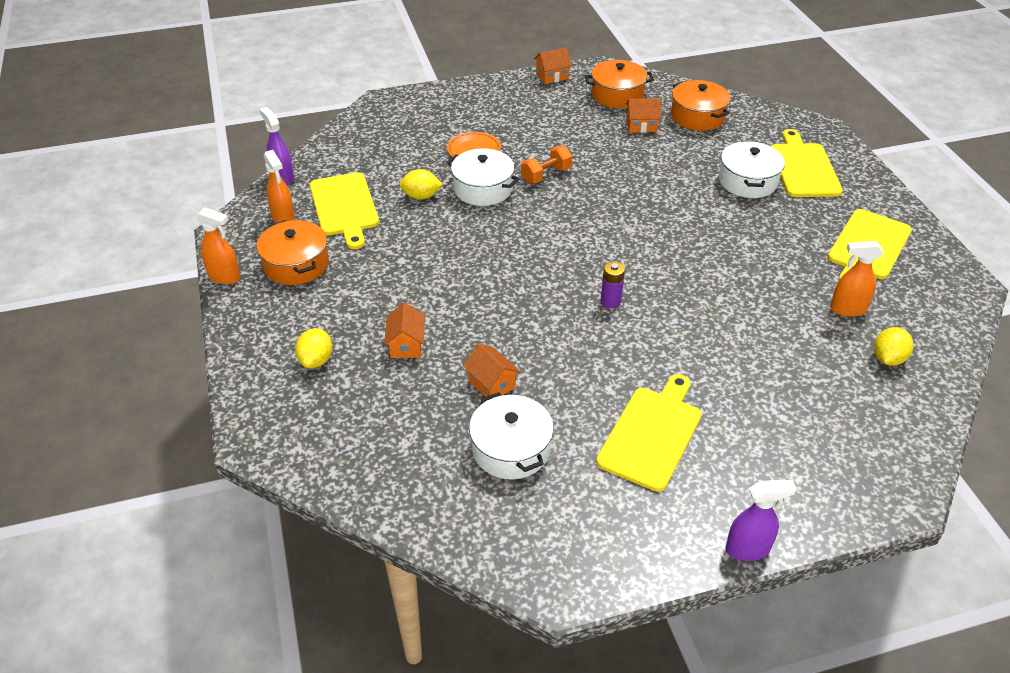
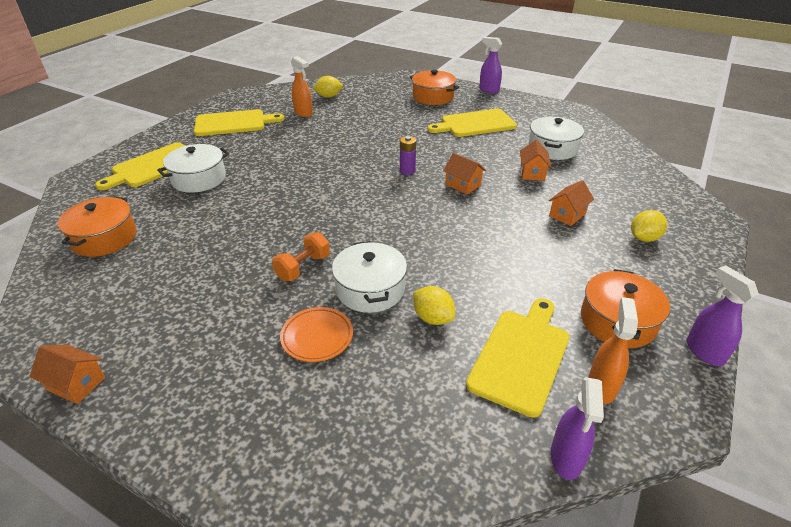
camera: 135 degrees left, 5 degrees down
orange spray bottle [195,207,241,284] -> purple spray bottle [686,265,759,366]
orange dumbbell [521,146,572,183] -> orange dumbbell turned 60 degrees counterclockwise [272,232,330,281]
orange pot [585,60,654,108] -> orange pot moved to [410,70,459,105]
orange house [626,98,661,133] -> orange house moved to [443,153,486,195]

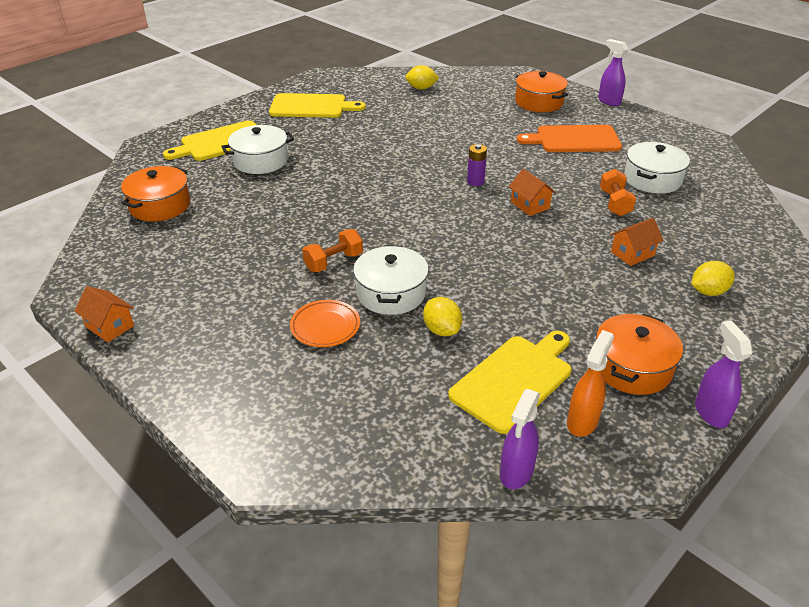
camera: 15 degrees right, 0 degrees up
orange spray bottle [291,56,313,117] -> none
yellow cutting board [428,109,517,137] -> orange cutting board [517,125,622,152]
orange house [520,140,551,181] -> orange dumbbell [600,169,636,216]

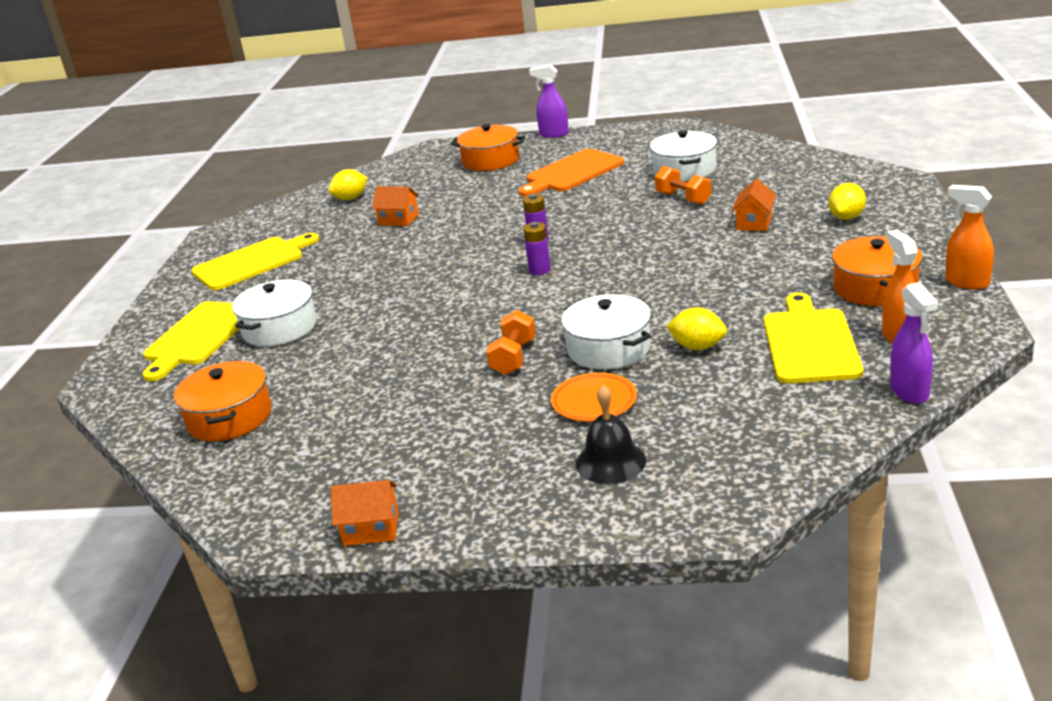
camera: 35 degrees left, 10 degrees down
orange house [509,169,556,216] -> orange house moved to [372,186,419,226]
purple spray bottle [695,321,752,428] -> orange spray bottle [945,185,994,289]
none -> purple battery [523,222,551,275]
none -> black bell [576,385,646,484]

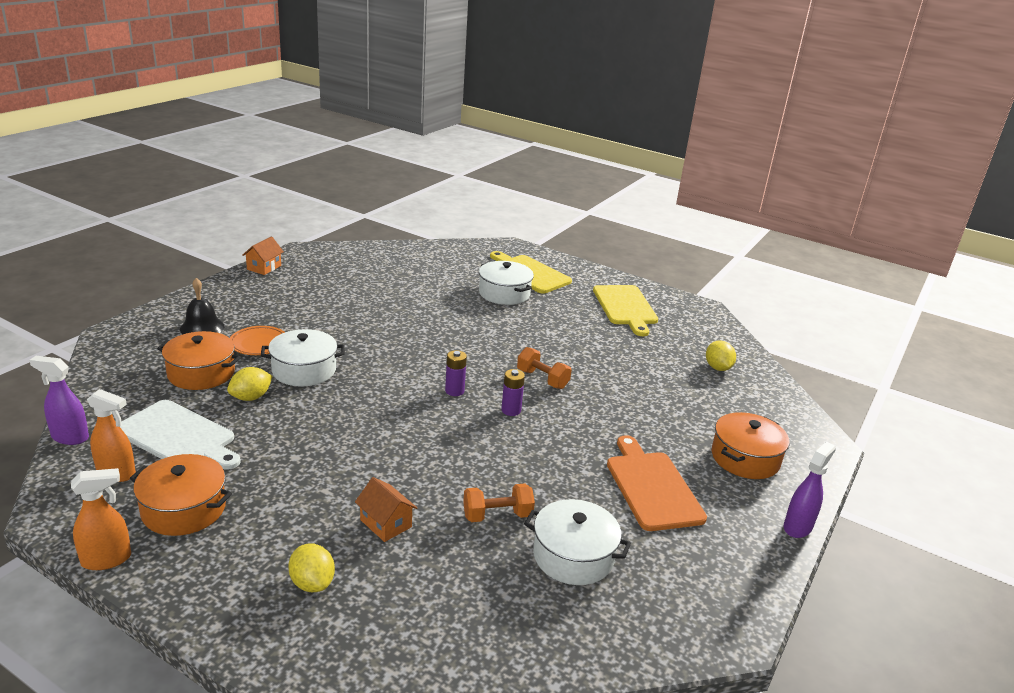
camera: 110 degrees right, 0 degrees up
orange pot [174,361,272,441] -> orange pot moved to [157,331,241,390]
orange house [372,186,419,226] -> none
orange dumbbell [486,310,536,375] -> orange dumbbell moved to [517,347,572,389]
yellow cutting board [764,293,863,383] -> white cutting board [120,400,241,470]

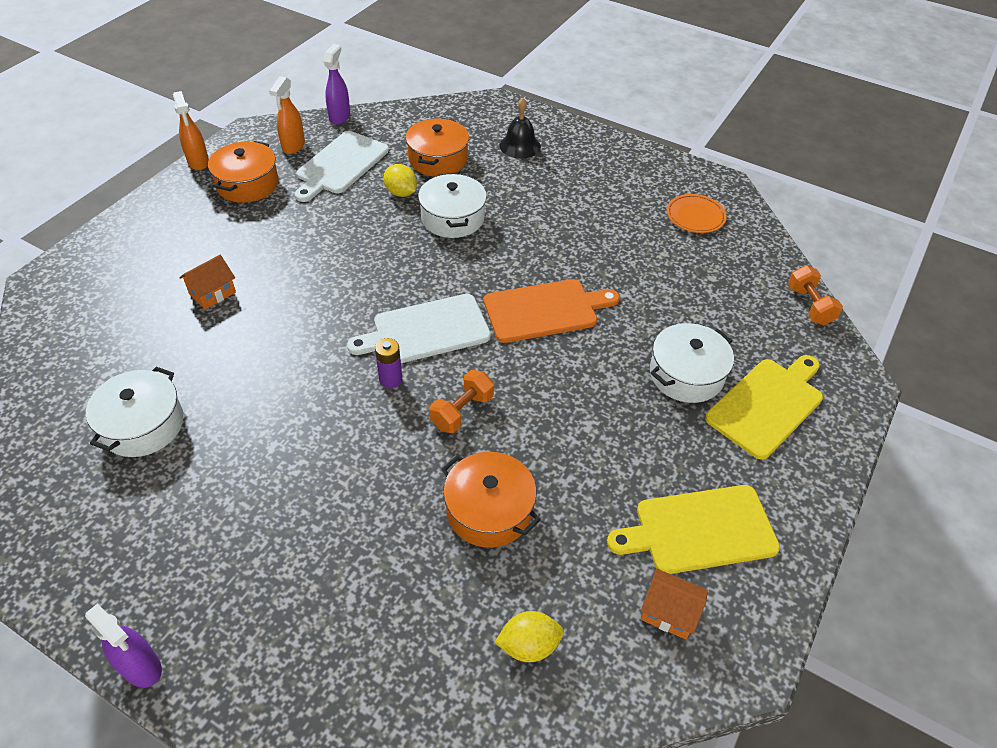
camera: 90 degrees right, 20 degrees up
orange plate [230,326,285,355] -> orange plate moved to [666,194,727,233]
orange house [243,236,284,275] -> orange house moved to [641,569,708,639]
yellow lemon [288,543,335,592] -> none
purple battery [445,350,467,396] -> white cutting board [347,294,491,363]
orange dumbbell [463,483,535,522] -> orange dumbbell moved to [788,265,843,325]
orange cutting board [607,435,707,531] -> orange cutting board moved to [484,279,620,343]
orange pot [712,412,790,479] -> orange pot moved to [442,452,541,548]

